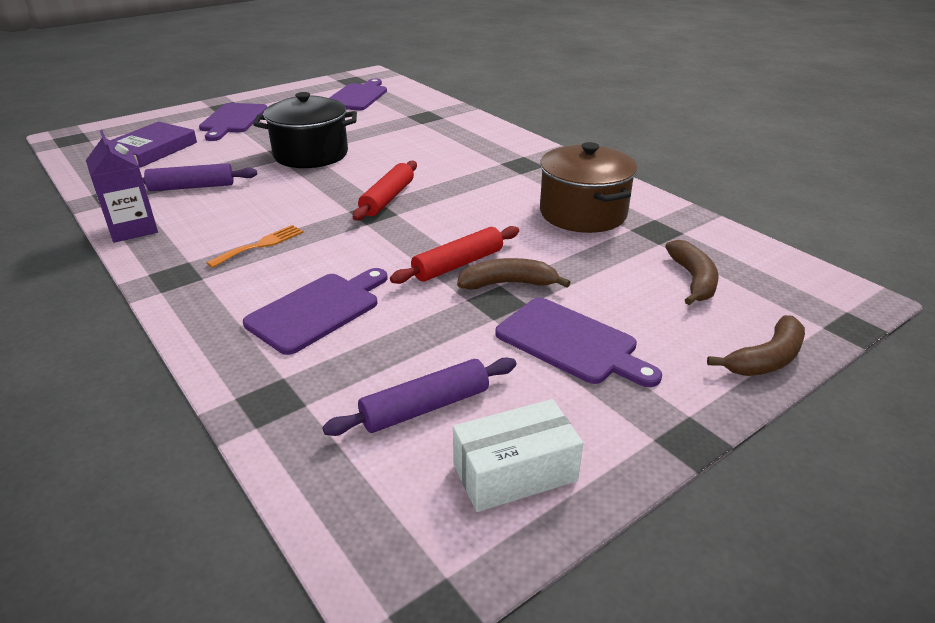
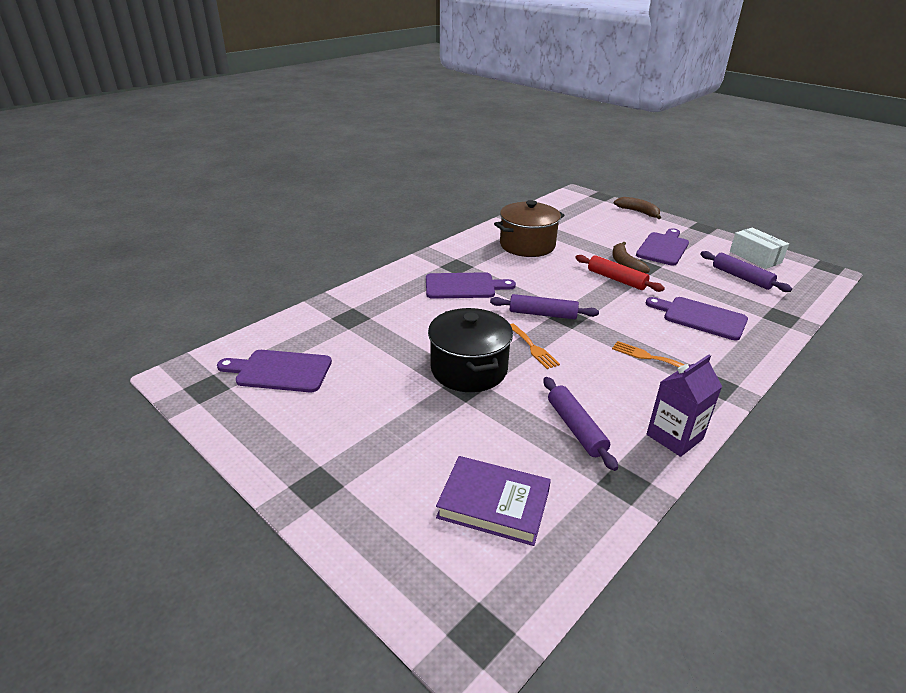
camera: 100 degrees left, 0 degrees up
purple cutting board [199,103,267,141] -> purple cutting board moved to [426,272,516,299]
red rolling pin [353,161,417,221] -> purple rolling pin [490,294,599,319]
brown banana [665,240,719,305] -> none
none -> orange fork [510,324,560,369]

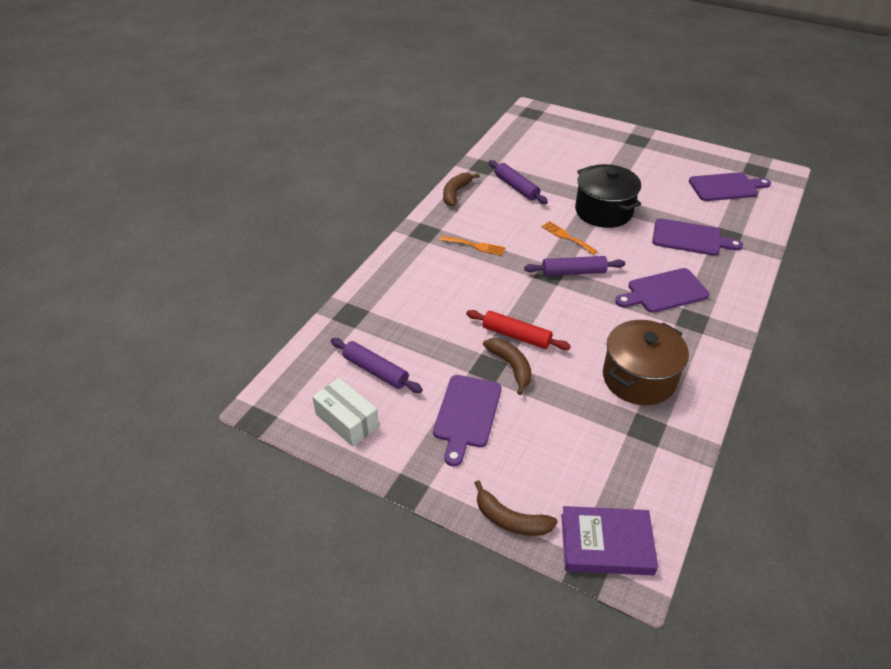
camera: 165 degrees right, 10 degrees up
purple book [436,456,551,546] -> purple book moved to [561,506,658,576]
purple cutting board [645,297,748,340] -> purple cutting board moved to [652,218,743,256]
purple carton [647,355,722,457] -> brown banana [443,173,479,207]

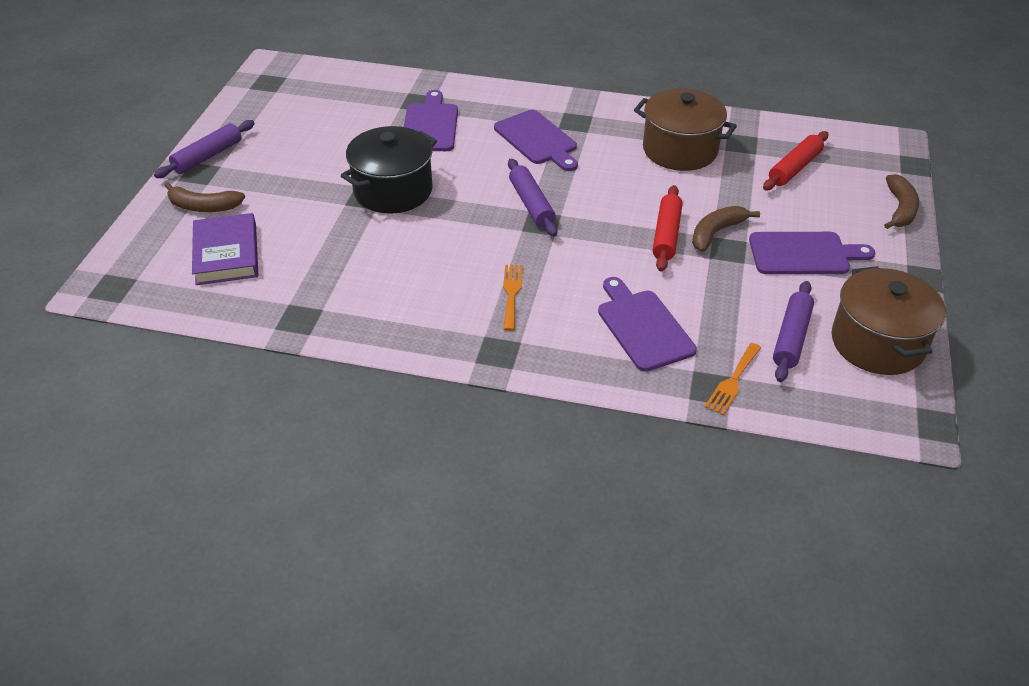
camera: 105 degrees left, 0 degrees up
white box [312,378,379,447] -> brown pot [832,266,946,375]
brown banana [443,173,479,207] -> brown banana moved to [165,183,245,212]
purple rolling pin [489,160,548,204] -> purple rolling pin moved to [154,120,255,178]
orange fork [541,221,597,255] -> orange fork moved to [705,343,761,415]
purple book [561,506,658,576] -> purple book moved to [192,213,258,285]
purple cutting board [689,172,771,201] -> purple cutting board moved to [598,277,697,372]
none -> red rolling pin [763,131,828,190]

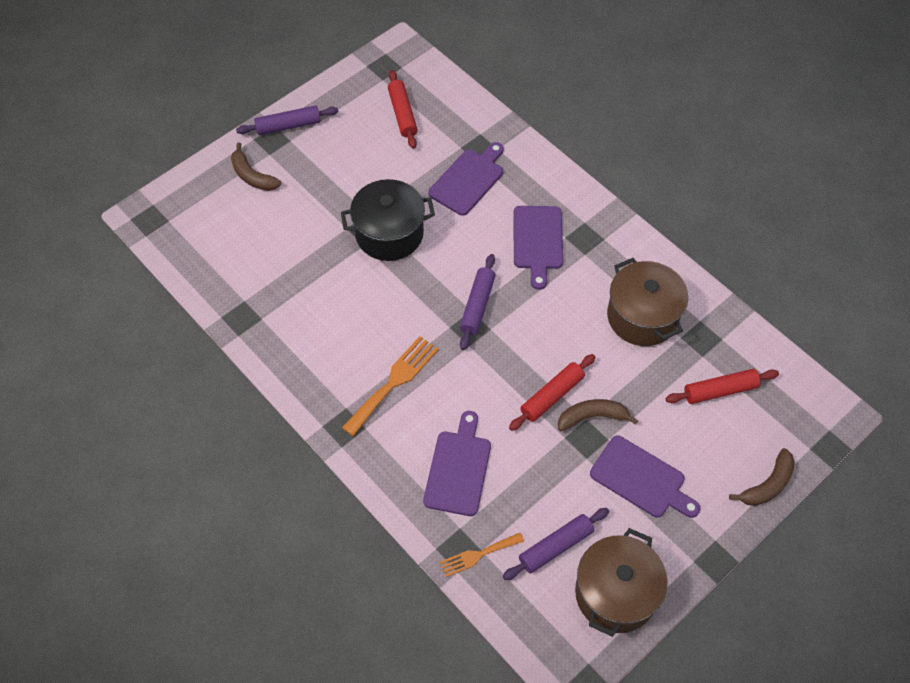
camera: 35 degrees right, 15 degrees up
purple book [192,213,258,285] -> none
orange fork [503,265,523,331] -> orange fork [342,336,439,436], size x1.60
none -> red rolling pin [388,70,418,149]

